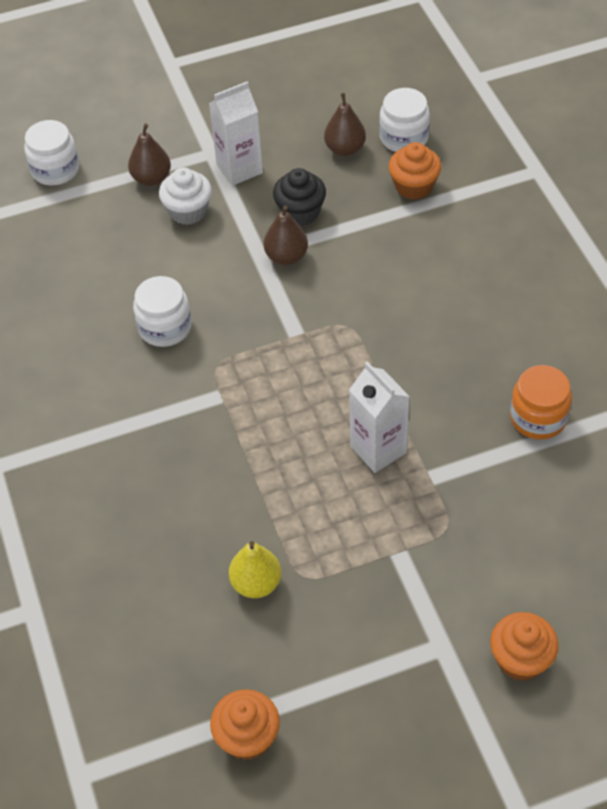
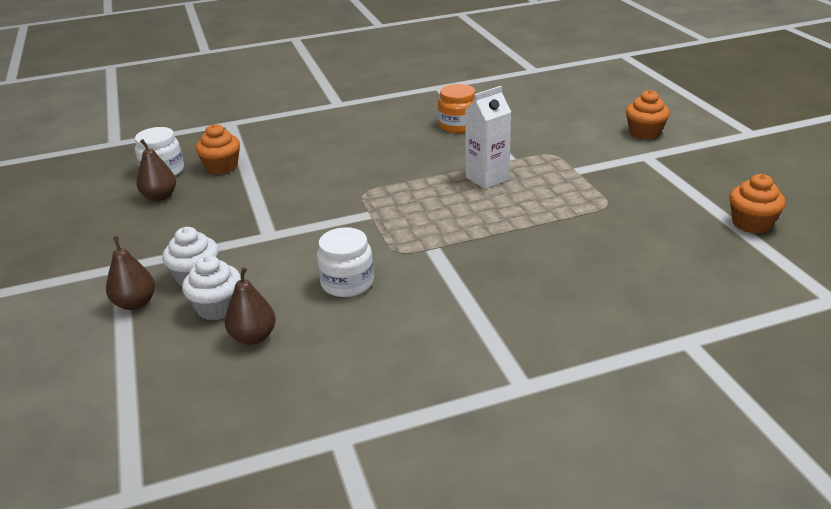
camera: 90 degrees left, 20 degrees down
white jar [24,120,79,185] -> none
white carton [209,81,263,186] -> none
yellow pear [229,541,282,598] -> none
brown pear [264,205,308,265] -> brown pear moved to [225,267,276,345]
black cupcake [273,168,326,226] -> none
none -> white cupcake [182,255,241,320]

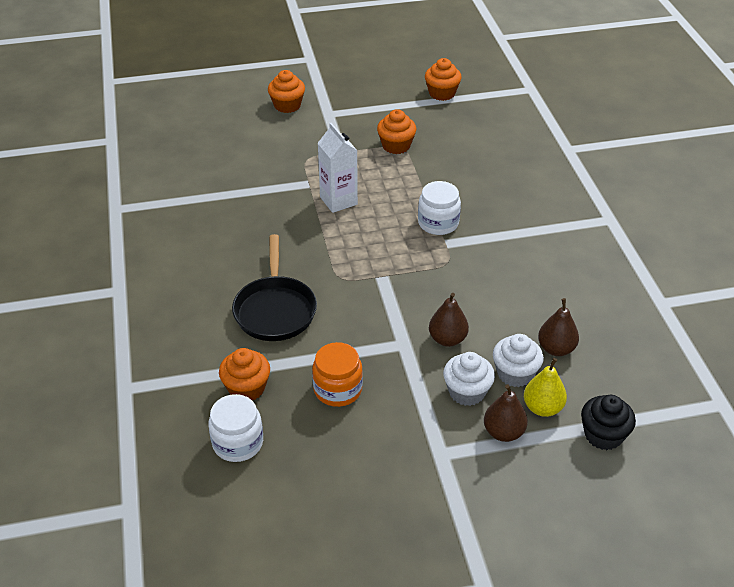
camera: 85 degrees left, 10 degrees up
brown pear [137,139,176,201] -> brown pear moved to [429,293,469,347]
white jar [317,227,374,297] -> white jar moved to [418,181,461,235]
orange jar [438,84,475,133] -> orange jar moved to [312,342,363,407]
none -> black pan [232,234,317,341]
none -> orange cupcake [377,109,416,154]
none -> yellow pear [524,358,567,417]
none -> black cupcake [581,395,636,450]

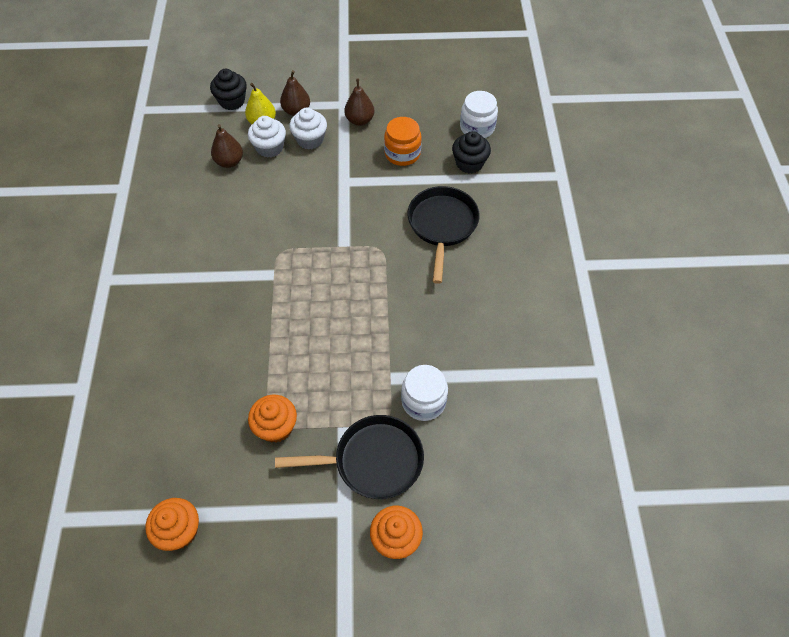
camera: 170 degrees left, 15 degrees up
orange cupcake [219,348,270,400] -> black cupcake [452,131,491,173]
white carton [318,123,358,213] -> none
white jar [418,181,461,235] -> white jar moved to [401,365,448,421]
brown pear [429,293,469,347] -> brown pear moved to [344,79,375,126]
none -> black pan [275,415,424,499]

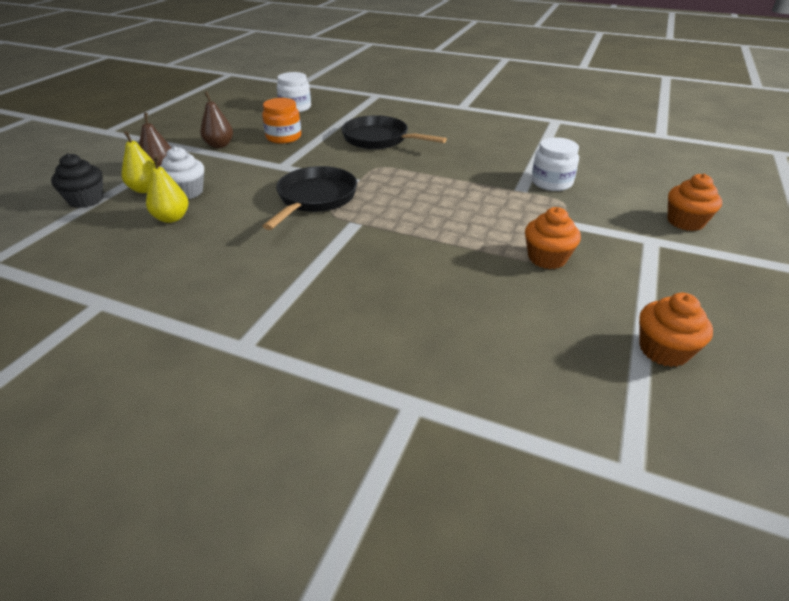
camera: 65 degrees left, 20 degrees down
brown pear [211,124,243,168] -> yellow pear [146,156,189,223]
black pan [275,415,424,499] -> black pan moved to [263,166,357,230]
white cupcake [289,107,327,150] -> none
black cupcake [452,131,491,173] -> none

